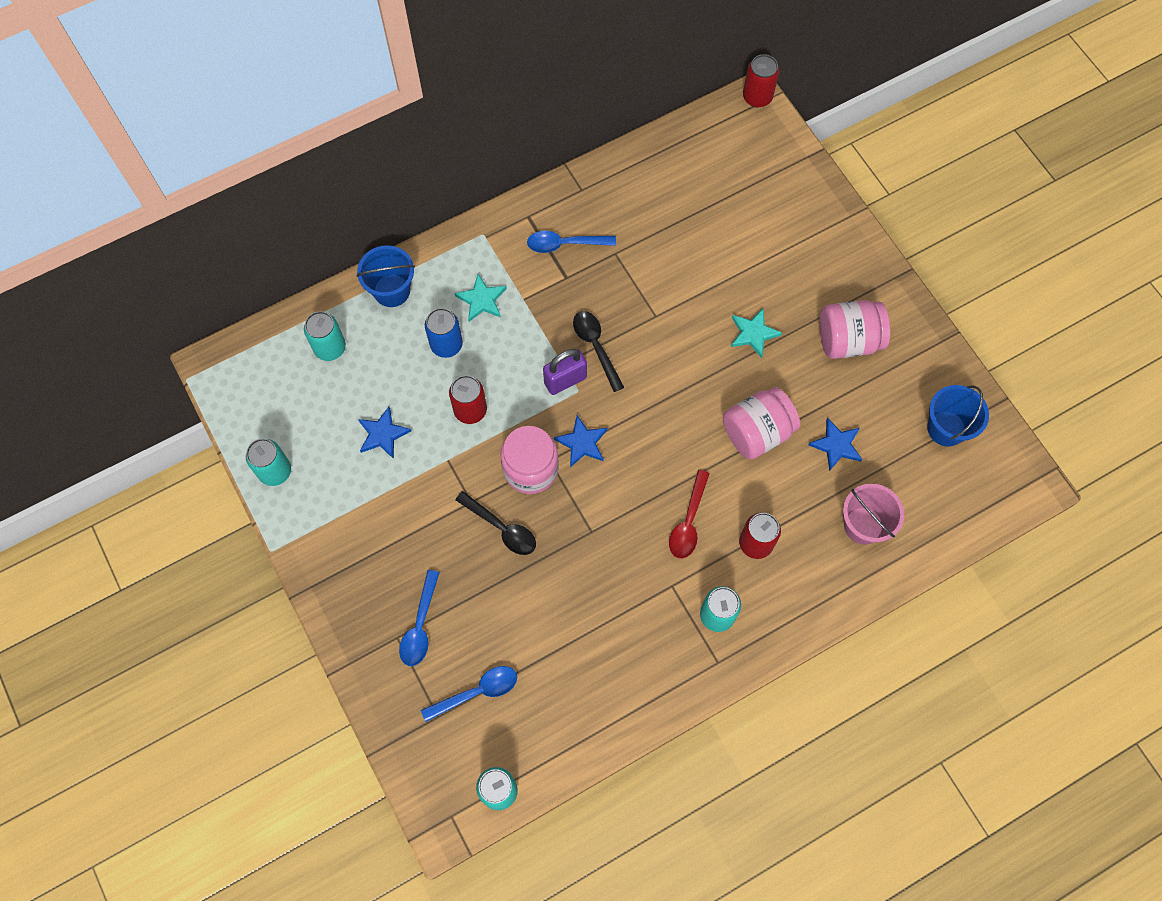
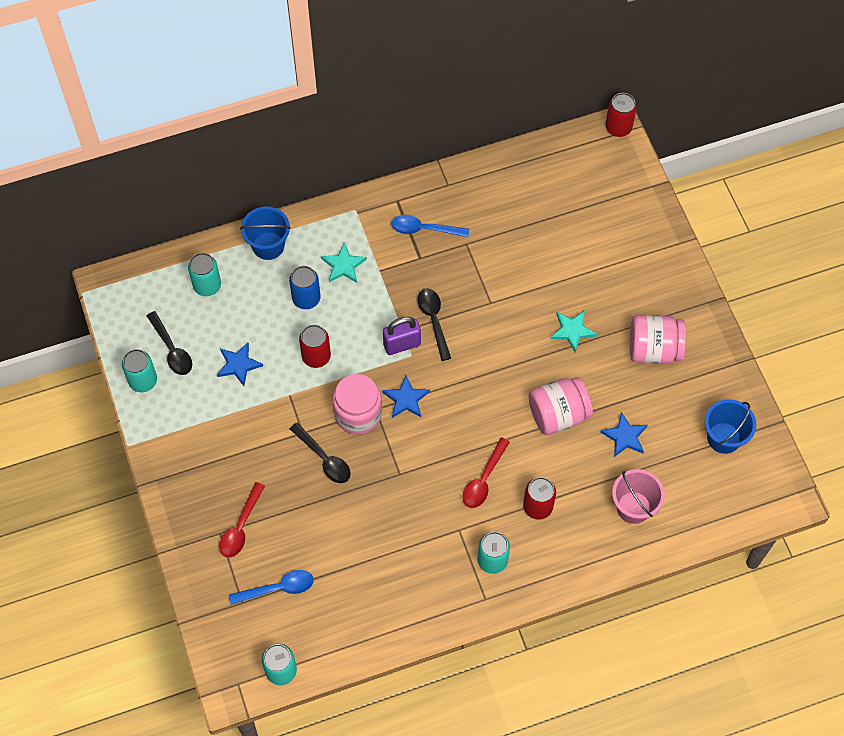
camera: 10 degrees right, 5 degrees down
blue spoon [399,570,440,666] -> red spoon [219,482,265,558]
none -> black spoon [147,311,192,375]

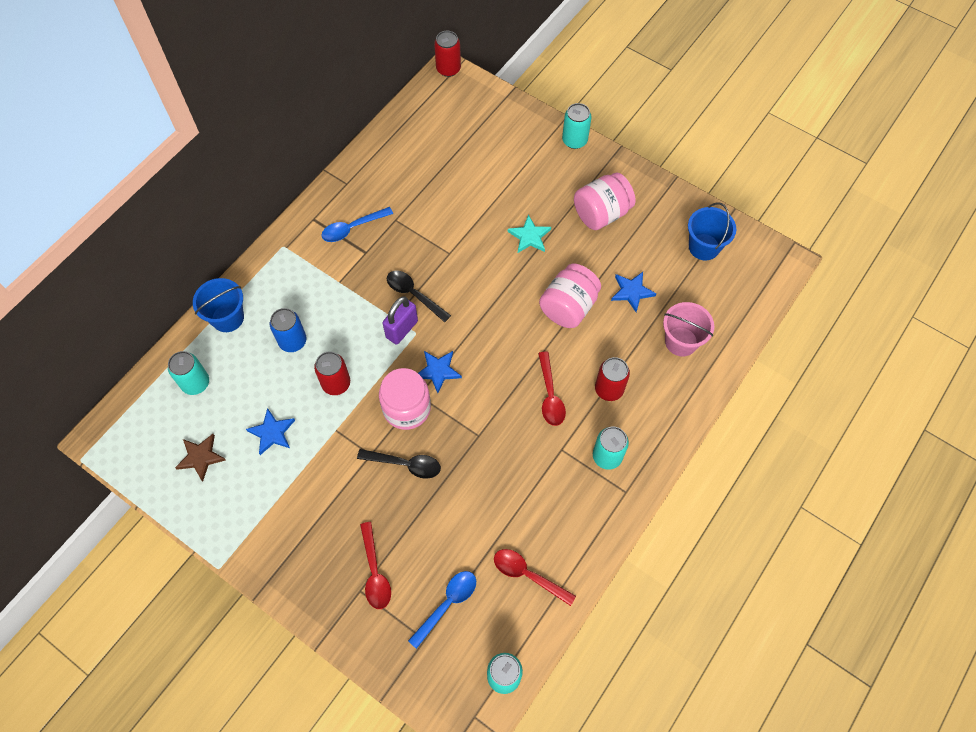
camera: 35 degrees left, 0 degrees up
turquoise can [122,349,157,392] -> turquoise can moved to [562,103,592,149]
black spoon [147,311,192,375] -> brown star [175,434,226,481]
turquoise star [321,242,367,283] -> none
none -> red spoon [494,549,576,606]

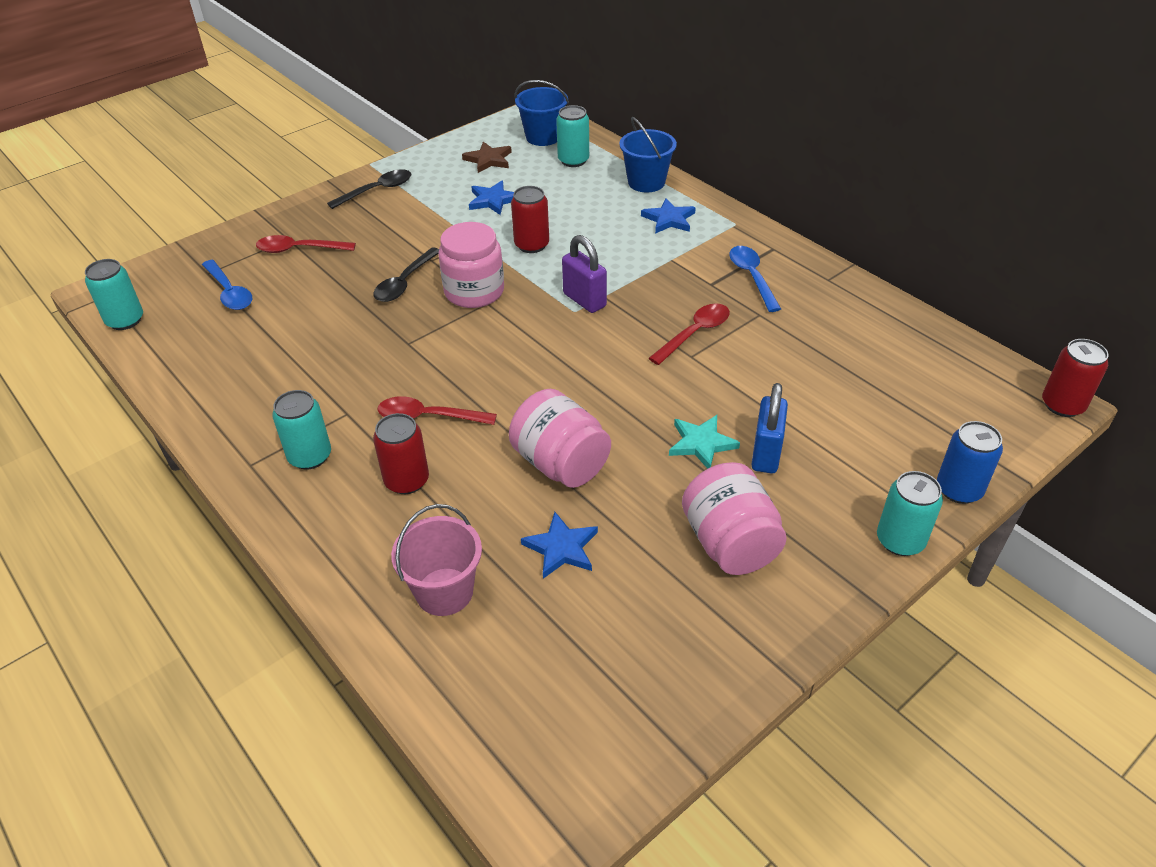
camera: 105 degrees right, 20 degrees down
blue can [270,308,306,352] -> blue can moved to [937,421,1003,504]
black spoon [387,270,451,322] -> black spoon moved to [327,170,411,209]
blue star [418,351,462,393] -> blue star moved to [641,198,696,234]
red spoon [494,549,576,606] -> red spoon moved to [649,303,730,365]
blue bucket [688,202,736,261] -> blue bucket moved to [514,80,569,146]
none -> blue padlock [751,383,788,473]

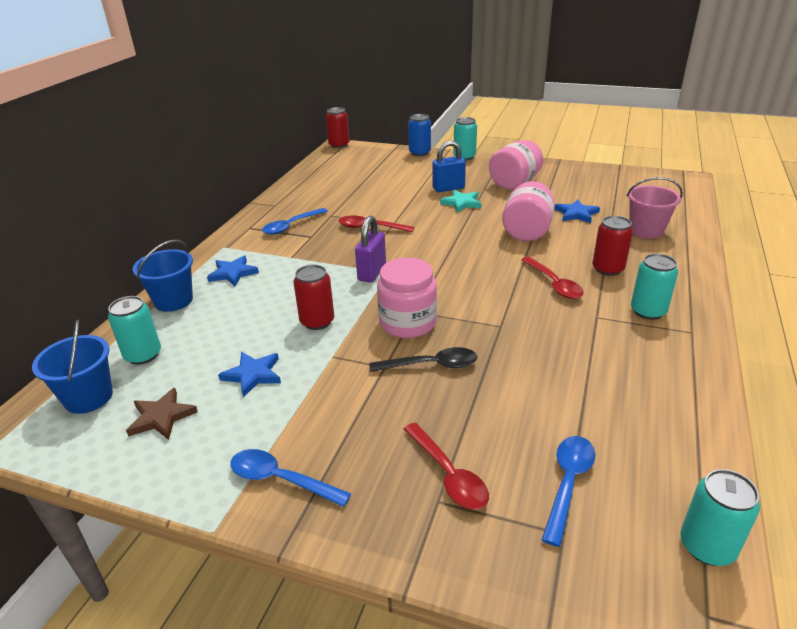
camera: 120 degrees left, 10 degrees down
black spoon [327,170,411,209] -> blue spoon [230,449,351,507]

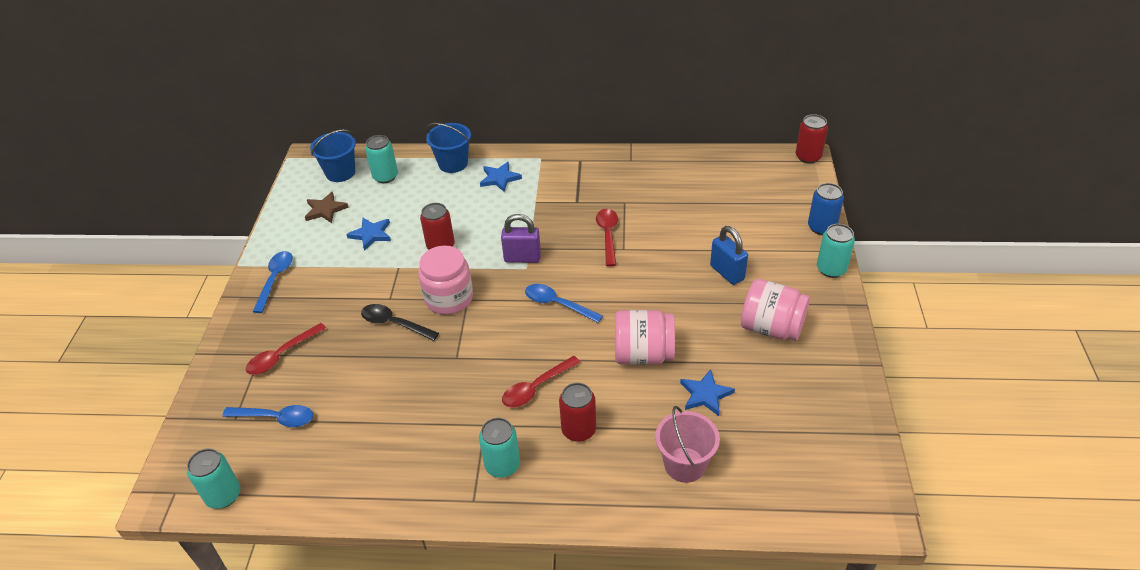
camera: 75 degrees right, 10 degrees up
blue spoon [262,208,328,235] -> blue spoon moved to [525,284,603,323]
black spoon [369,347,477,372] -> black spoon turned 135 degrees clockwise [361,304,439,341]
turquoise star [440,190,482,213] -> none

